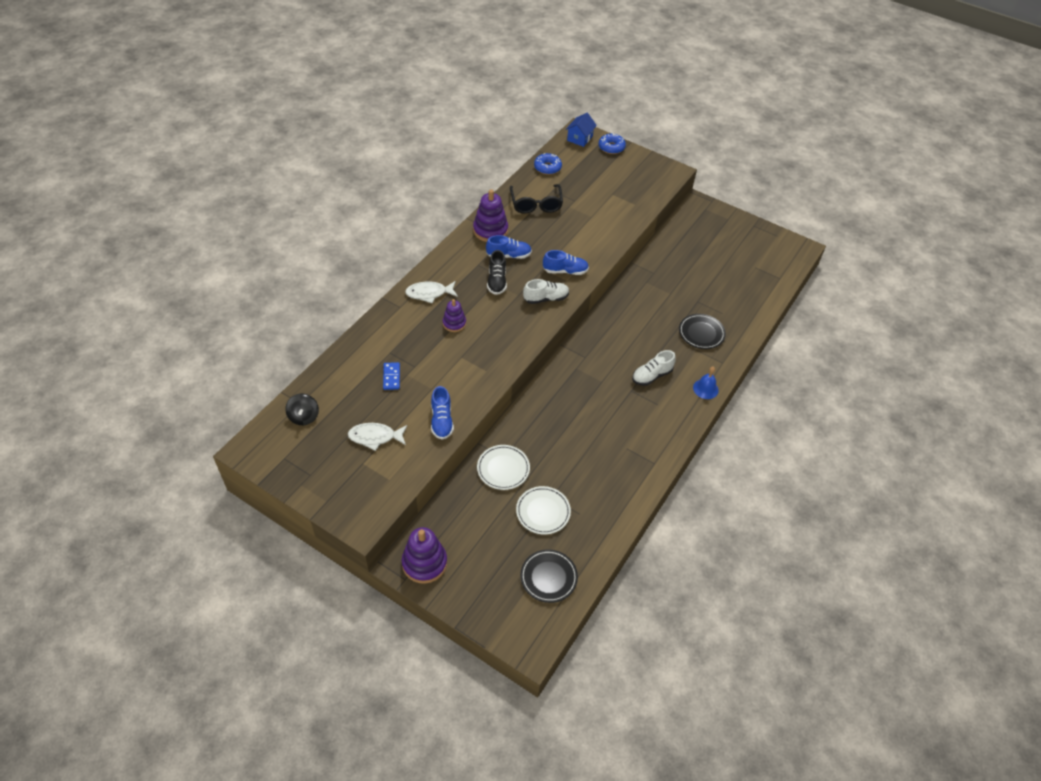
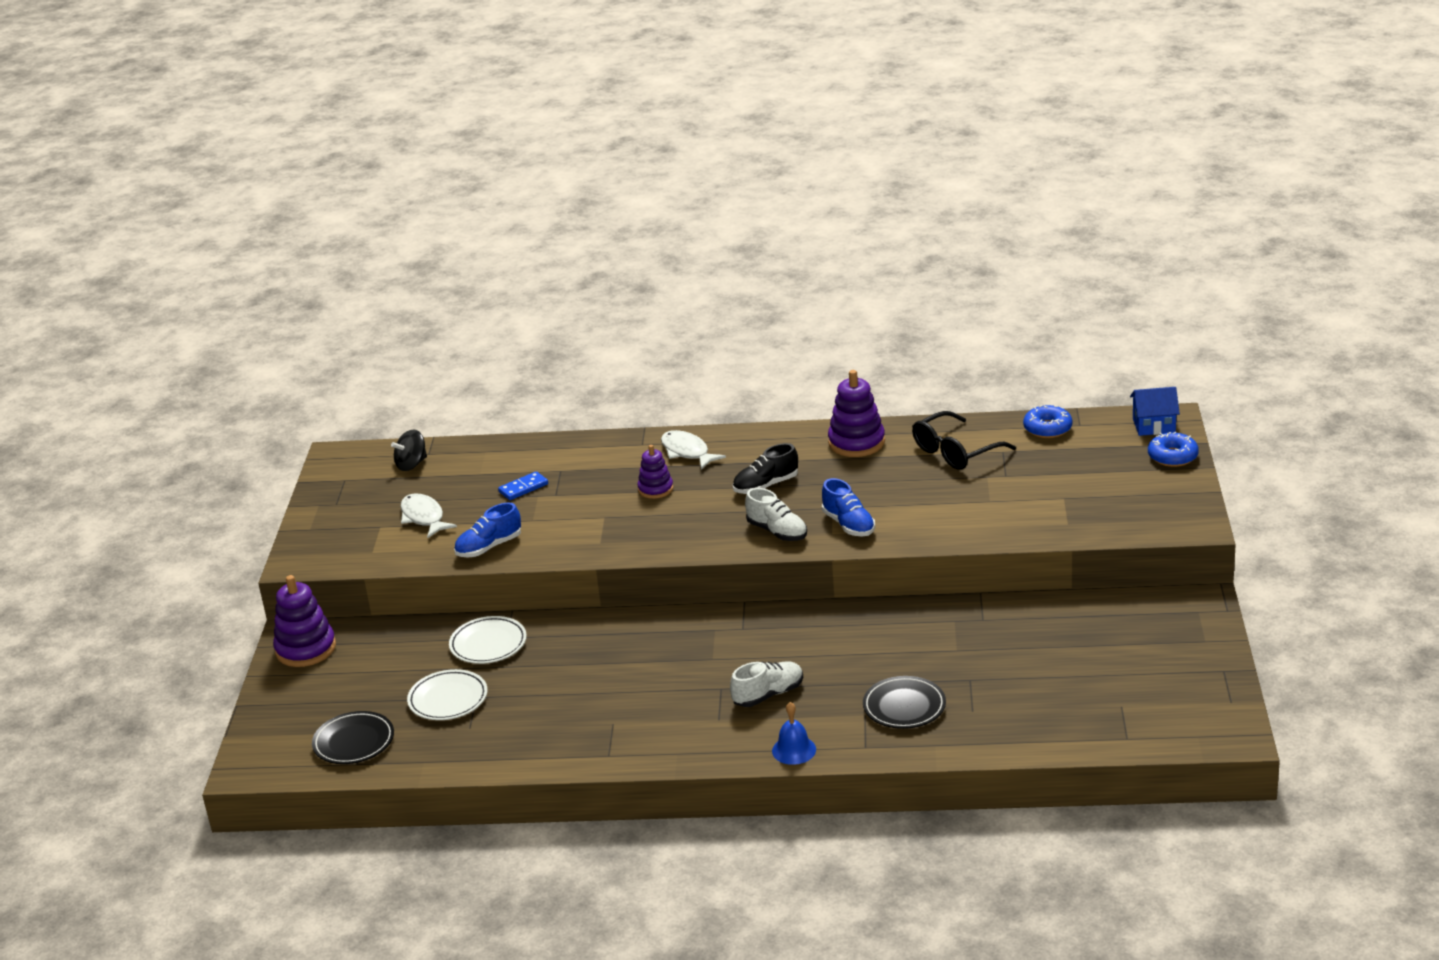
camera: 65 degrees right, 20 degrees down
blue shoe [486,235,532,259] -> none
white shoe [632,350,676,386] -> white shoe turned 120 degrees clockwise [730,661,803,707]

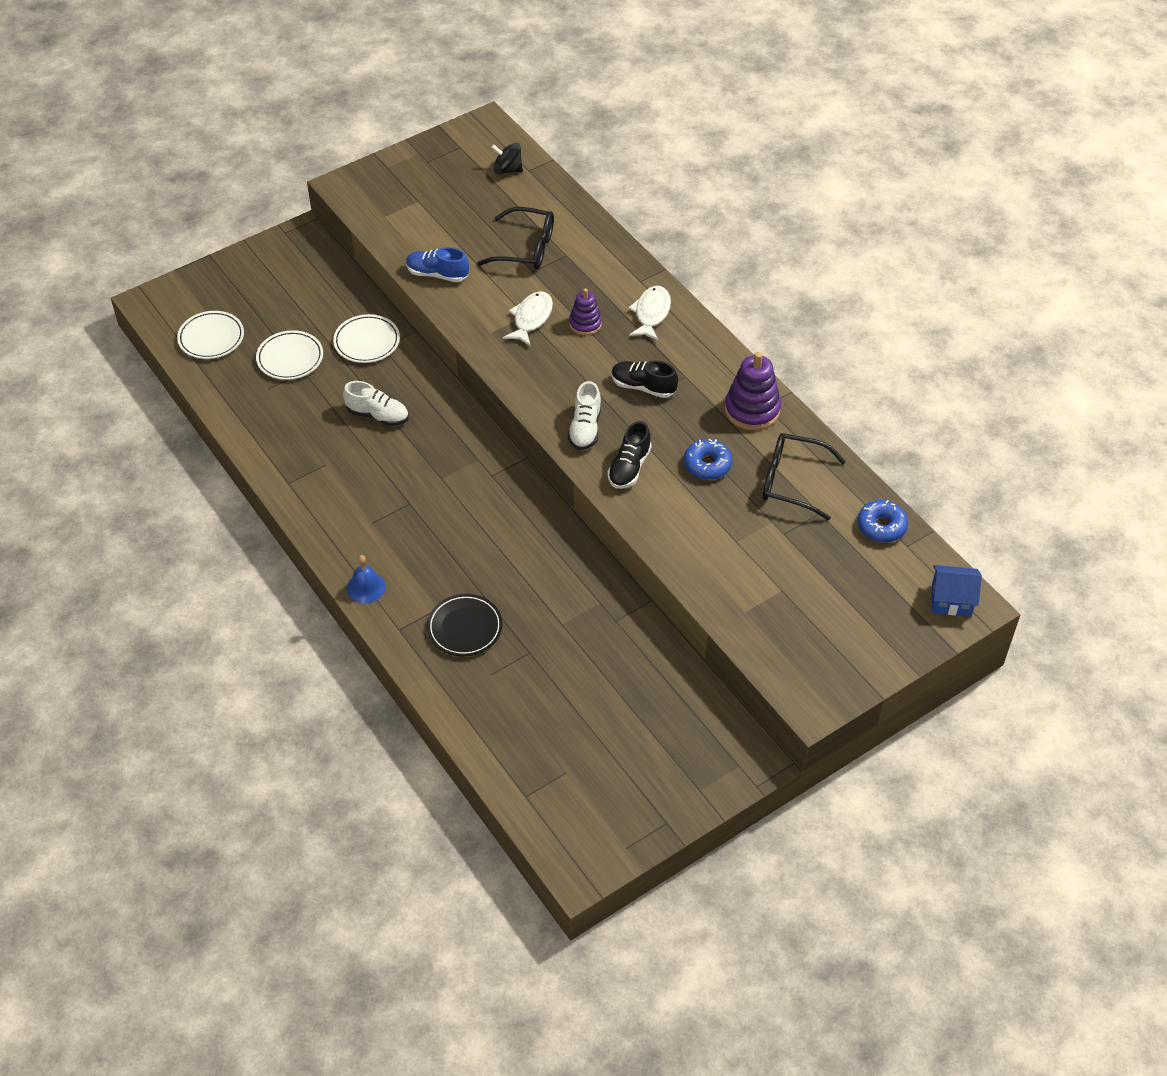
camera: 50 degrees right, 20 degrees up
purple stacking toy [273,575,336,667] -> none
black plate [312,711,394,764] -> white plate [177,311,244,359]
white fish [400,494,457,538] -> white fish moved to [503,291,553,347]
blue domino [498,471,548,500] -> black glasses [477,207,554,269]
white shoe [730,661,803,707] -> white shoe moved to [343,381,409,426]
blue shoe [822,478,875,536] -> black shoe [607,421,652,489]
blue house [1130,387,1180,436] -> blue house turned 45 degrees counterclockwise [932,565,982,616]
blue donut [1148,432,1199,467] -> blue donut moved to [684,439,732,480]

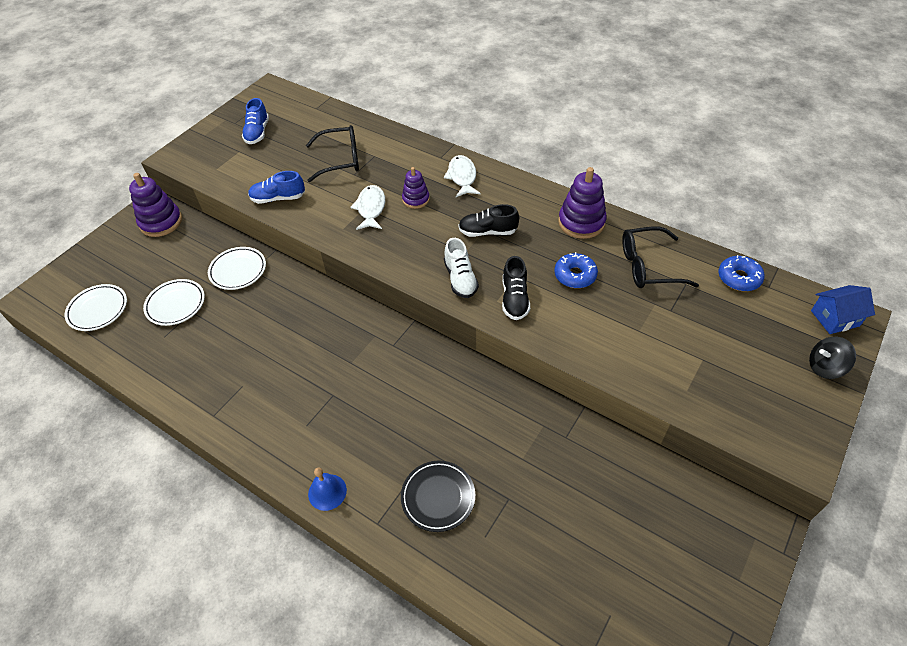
camera: 20 degrees left, 0 degrees up
white shoe [343,381,409,426] -> none
black spinning top [491,143,523,174] -> black spinning top moved to [809,337,856,379]
none -> purple stacking toy [129,173,182,237]
none -> blue shoe [242,98,269,144]

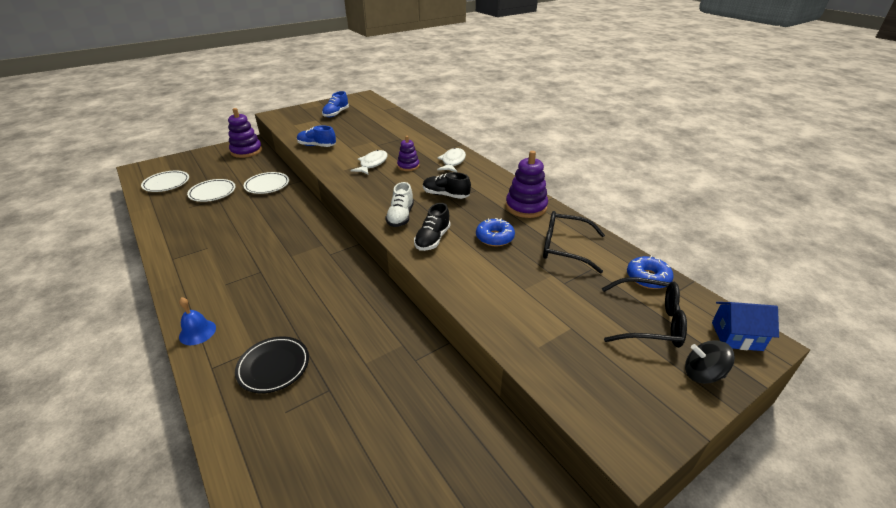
camera: 20 degrees right, 15 degrees down
black glasses [306,125,359,182] -> black glasses moved to [602,277,687,348]

